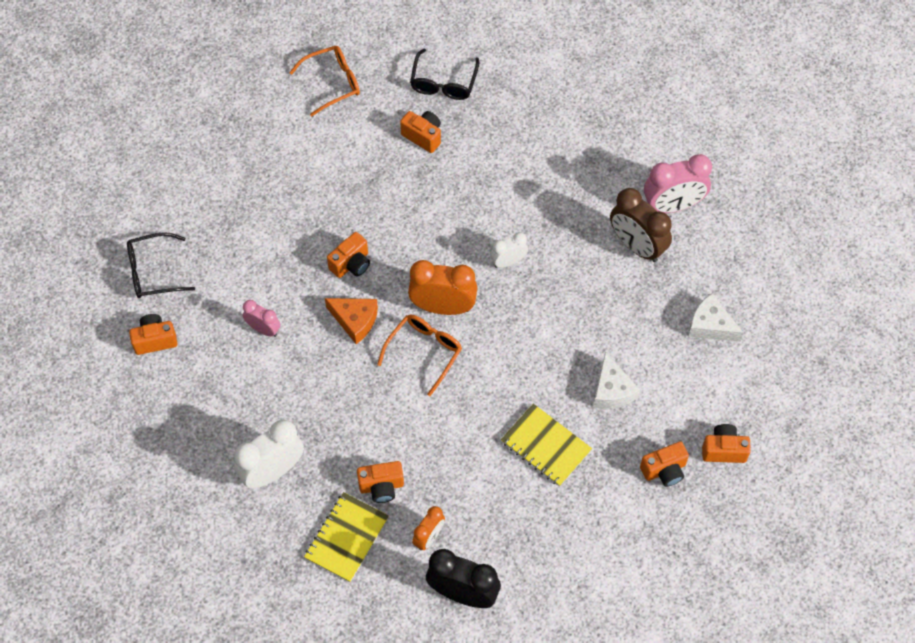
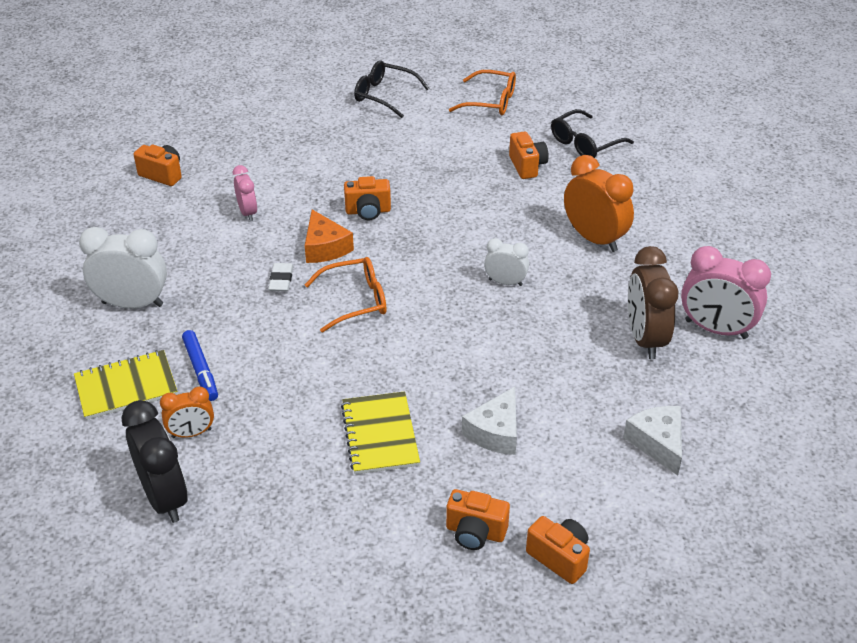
camera: 40 degrees right, 20 degrees down
black glasses [127,232,195,298] -> black glasses moved to [354,60,429,118]
orange camera [357,461,404,503] -> blue marker [182,330,218,401]
orange clock [408,260,477,315] -> orange clock moved to [564,155,634,252]
none -> white eraser [268,263,293,292]

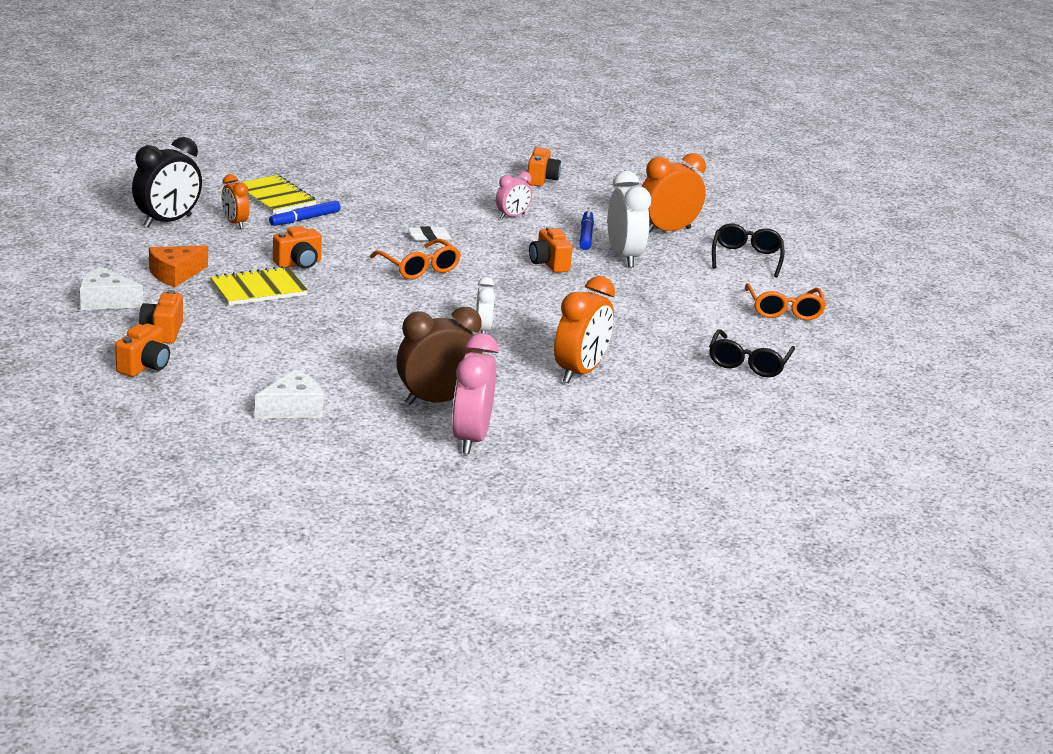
camera: 70 degrees right, 15 degrees down
white clock [79,227,167,309] -> white clock moved to [607,171,651,268]
orange cheese [305,209,354,263] -> orange cheese moved to [149,246,208,287]
white cheese [462,387,517,455] -> white cheese moved to [80,267,143,310]
orange camera [509,131,549,179] -> orange camera moved to [273,226,322,269]
black glasses [551,109,634,158] -> black glasses turned 105 degrees counterclockwise [709,329,795,377]
none -> blue marker [579,209,594,250]
none -> orange clock [642,153,706,233]

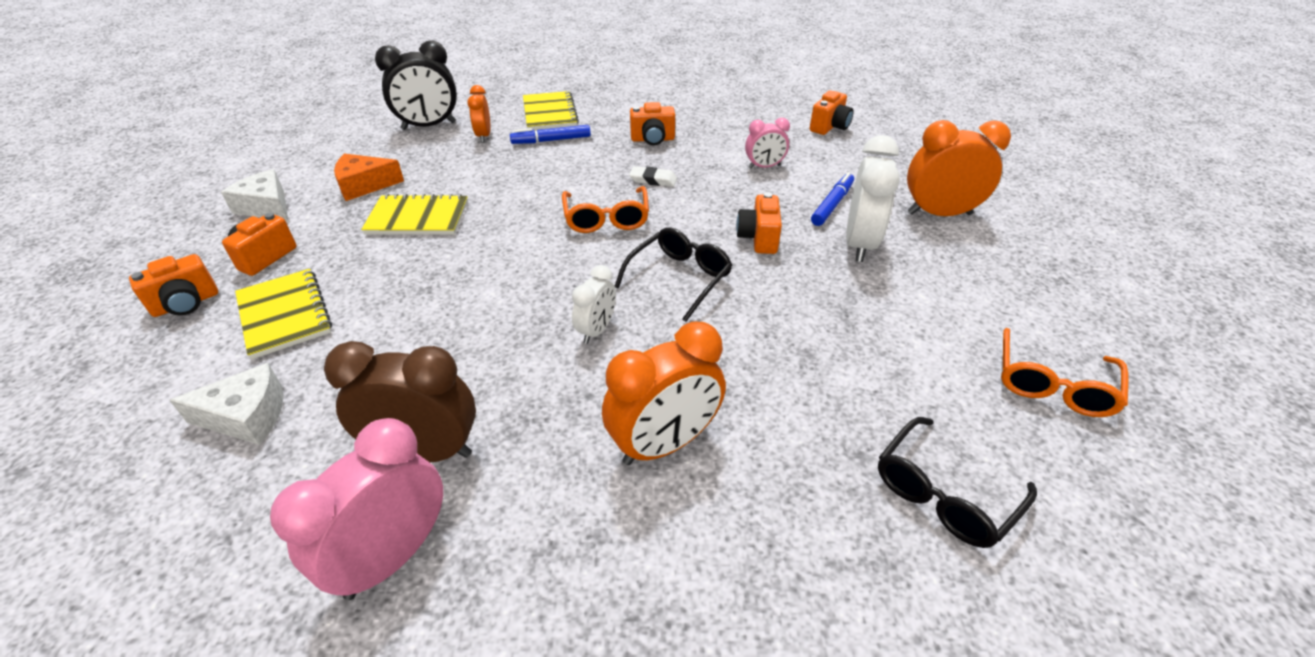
camera: 30 degrees right, 15 degrees up
orange camera [273,226,322,269] -> orange camera moved to [630,102,675,145]
black glasses [712,224,785,278] -> black glasses moved to [615,227,733,322]
none -> yellow notebook [235,269,332,359]

